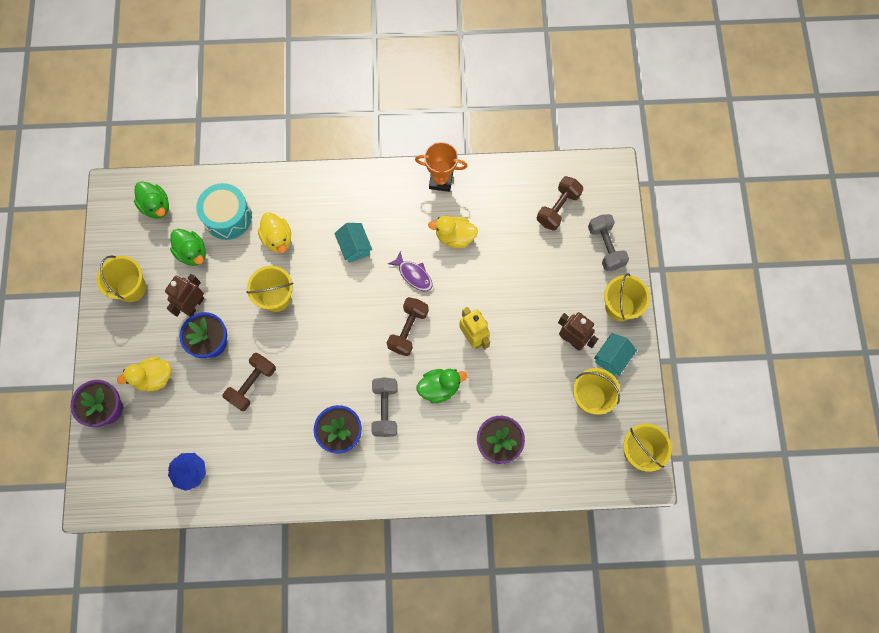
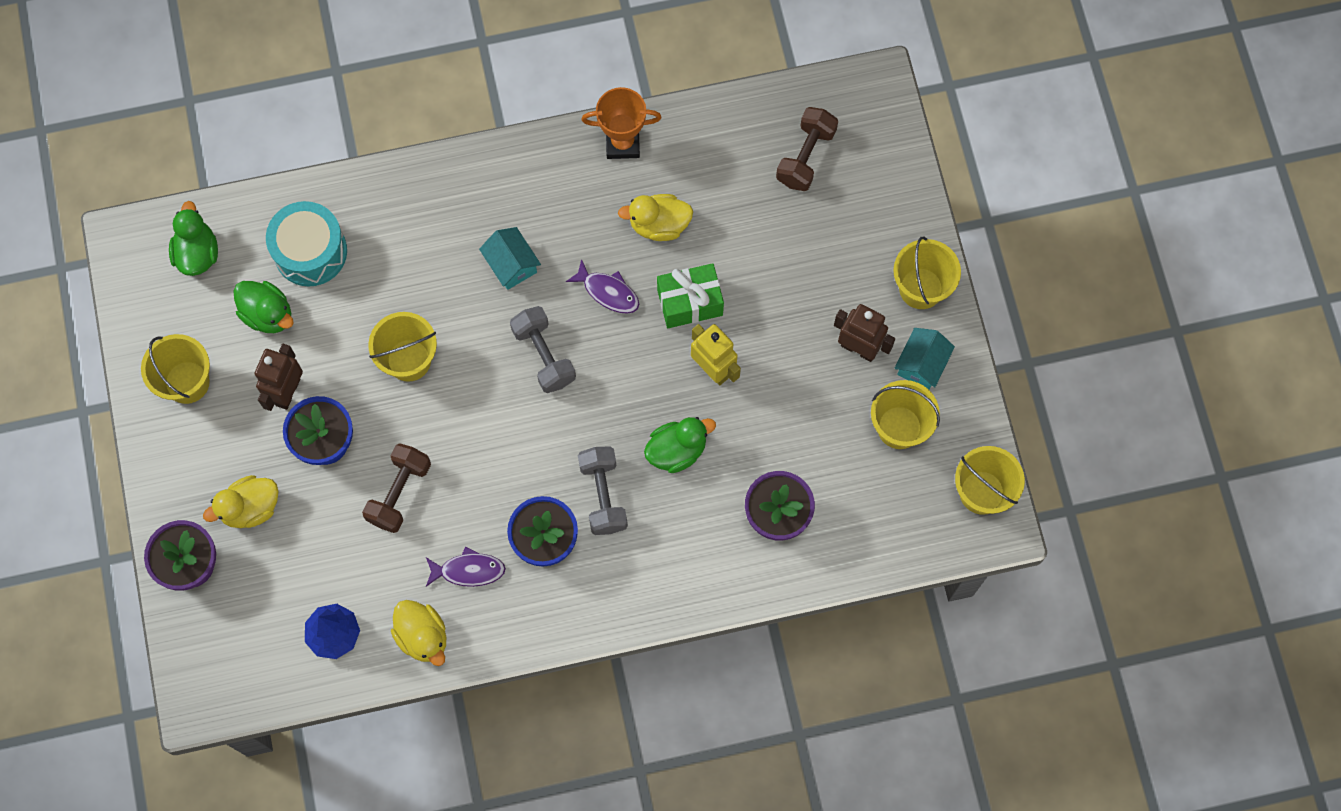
camera: 10 degrees left, 0 degrees up
green duck [134,181,169,219] -> green duck turned 135 degrees counterclockwise [169,201,218,276]
yellow duck [258,212,291,253] -> yellow duck moved to [391,600,446,666]
brown dumbbell [387,297,429,356] -> none
grey dumbbell [588,214,629,271] -> grey dumbbell moved to [510,306,576,393]
none -> purple fish [426,546,506,587]
none -> green gift [657,263,724,328]

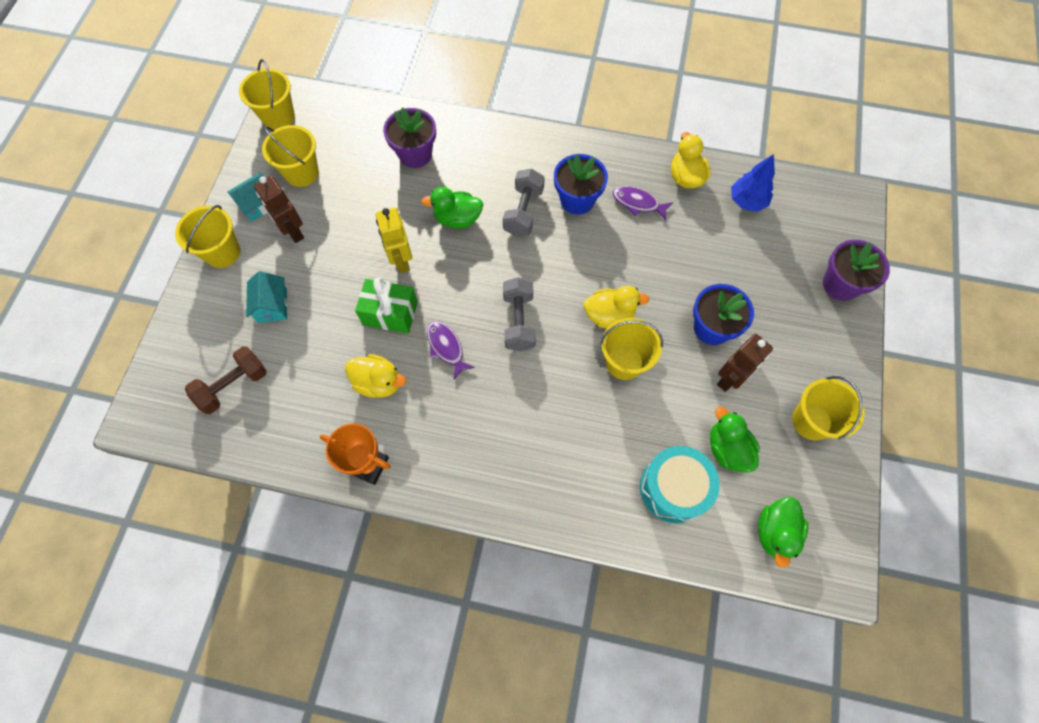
camera: 155 degrees left, 5 degrees down
yellow duck [203,475,278,528] -> yellow duck moved to [583,286,650,328]
brown dumbbell [362,443,431,533] -> none
turquoise house [479,227,541,290] -> turquoise house moved to [246,271,288,323]

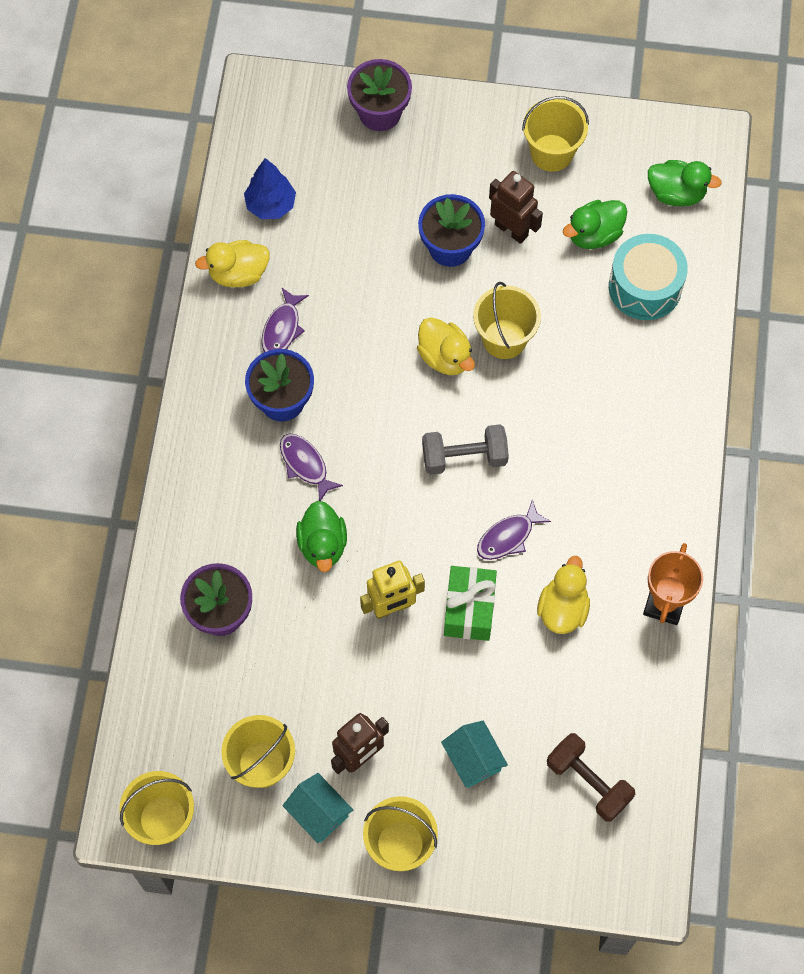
camera: 95 degrees left, 0 degrees up
turquoise house [246,271,288,323] -> turquoise house turned 75 degrees clockwise [441,720,508,788]
grey dumbbell [503,169,545,237] -> purple fish [280,434,343,501]
yellow duck [583,286,650,328] -> yellow duck turned 150 degrees clockwise [417,317,475,375]

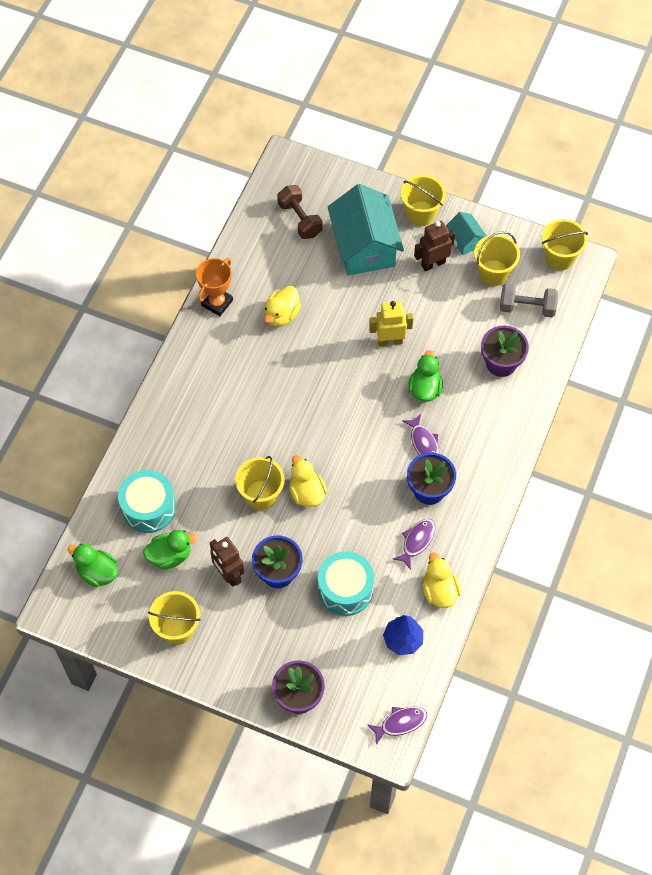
camera: 165 degrees left, 5 degrees down
yellow duck [195,240,270,287] -> yellow duck turned 105 degrees counterclockwise [423,552,461,608]
grey dumbbell [422,424,509,475] -> grey dumbbell moved to [500,283,558,317]
turquoise house [441,720,508,788] -> turquoise house [328,184,404,275], size x2.09
green gift [444,566,497,641] -> none
purple fish [477,500,551,560] -> purple fish moved to [367,707,427,745]
none -> turquoise drum [318,551,374,616]

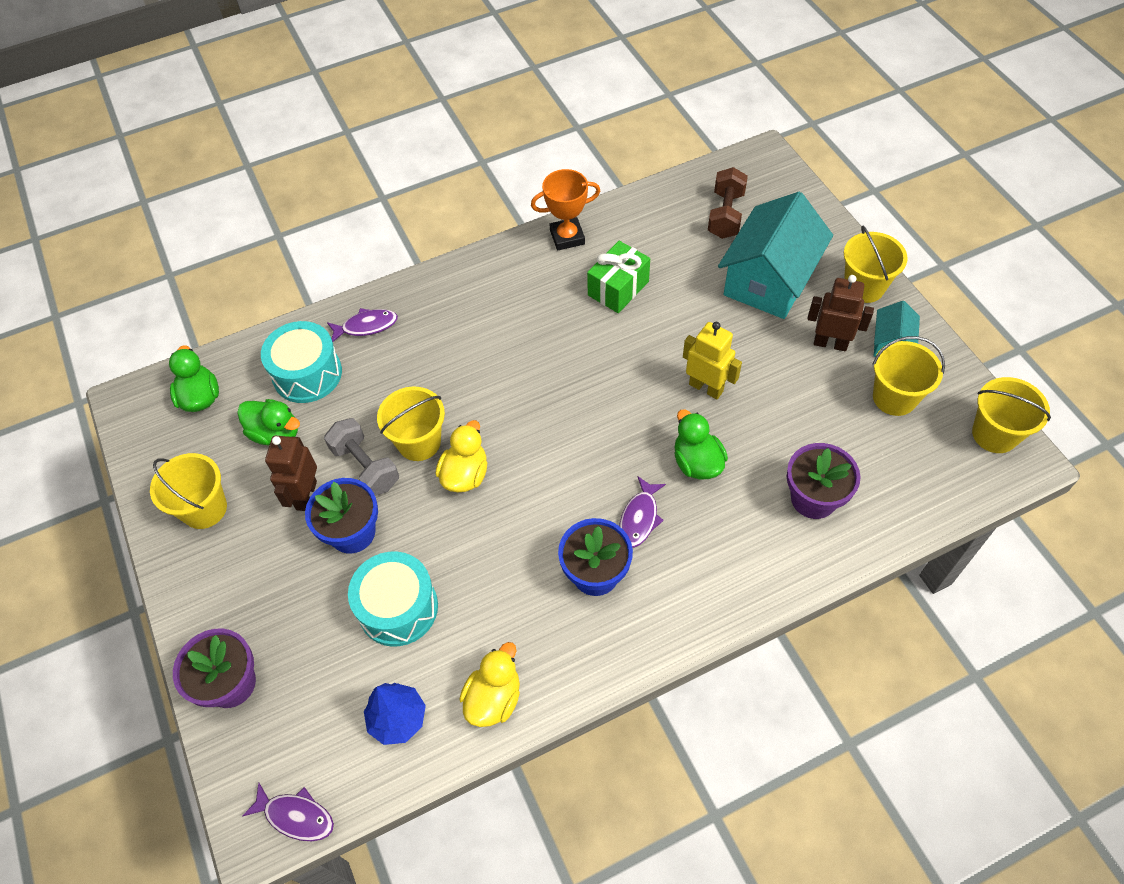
camera: 45 degrees right, 5 degrees down
yellow duck [264,286,301,327] -> green gift [587,241,650,313]
purple fish [393,519,435,570] -> purple fish moved to [327,308,398,342]
green duck [408,350,443,402] -> green duck turned 75 degrees counterclockwise [674,409,728,480]
grey dumbbell [500,283,558,317] -> grey dumbbell moved to [324,418,399,496]

